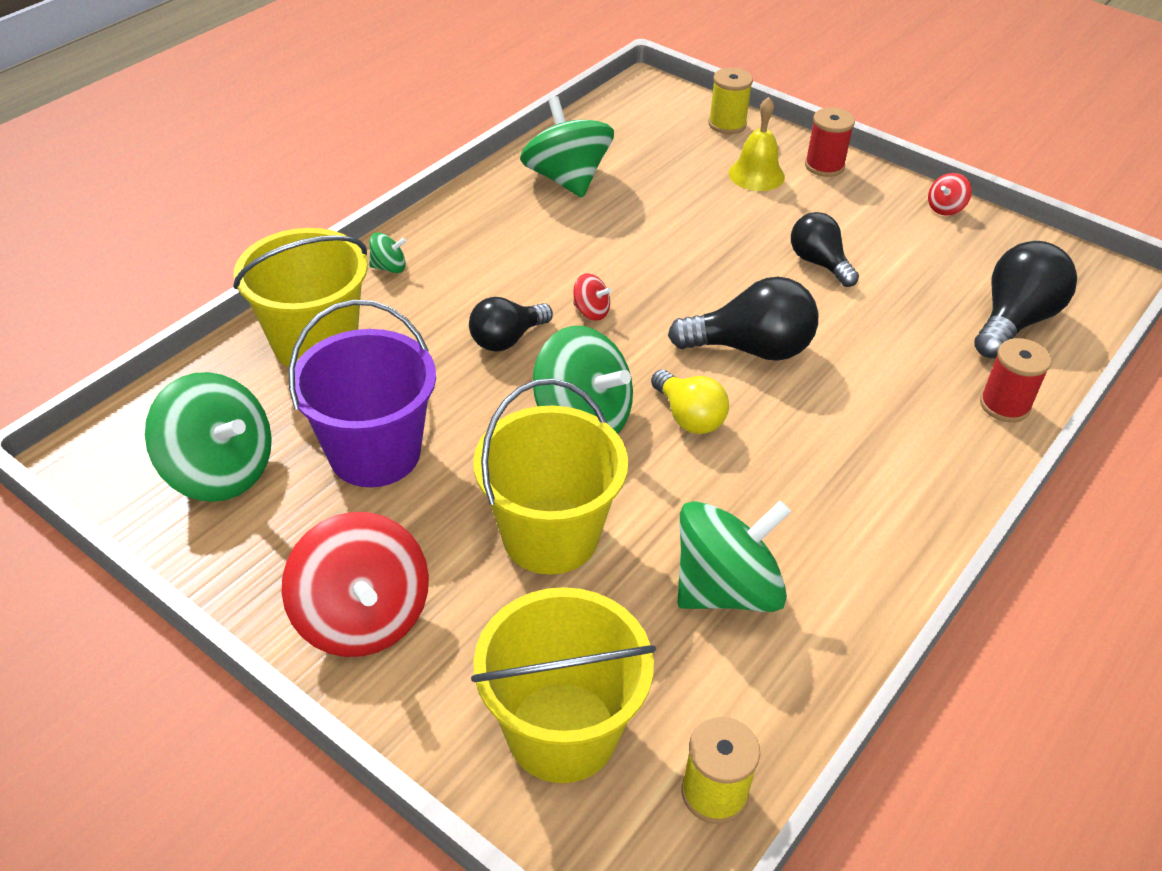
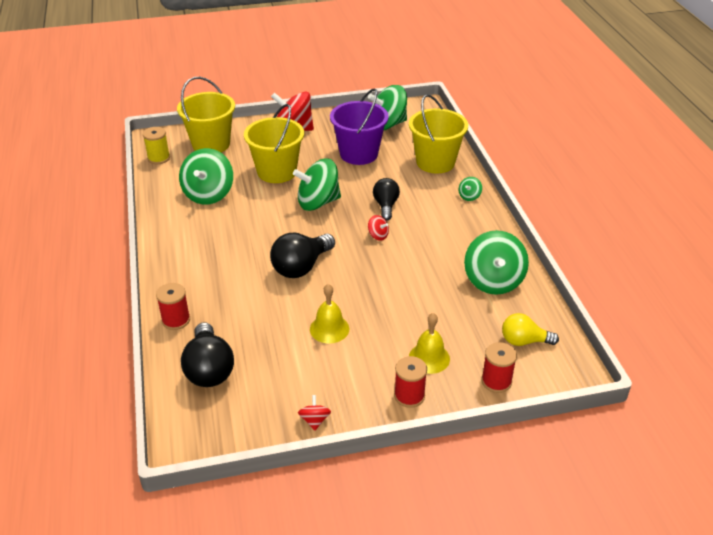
camera: 130 degrees right, 5 degrees down
green spinning top [520,96,614,198] -> green spinning top turned 75 degrees clockwise [464,230,529,295]
red spinning top [573,273,612,321] -> red spinning top turned 120 degrees counterclockwise [368,215,389,241]
yellow light bulb [651,370,729,434] -> yellow light bulb moved to [502,313,559,346]
yellow spool [708,68,753,134] -> red spool [481,342,517,393]
black light bulb [791,212,859,287] -> yellow bell [310,284,349,344]

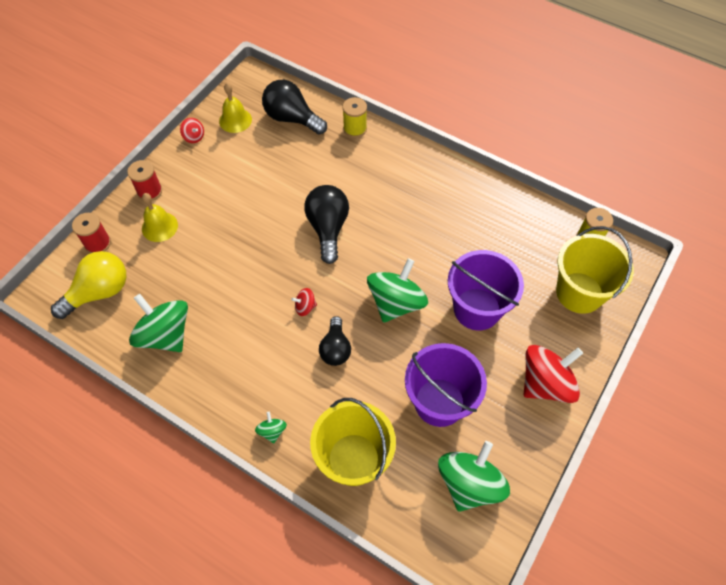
camera: 135 degrees right, 20 degrees up
red spool [156,283,190,330] -> yellow spool [343,97,367,138]
green spinning top [179,148,233,205] -> none
yellow bucket [244,104,304,183] -> purple bucket [448,250,524,330]
yellow bell [310,284,349,344] -> yellow bell moved to [219,83,252,133]
black light bulb [373,178,400,221] -> black light bulb turned 45 degrees clockwise [319,316,351,366]
yellow light bulb [502,313,559,346] -> yellow light bulb [51,251,127,319], size x1.52

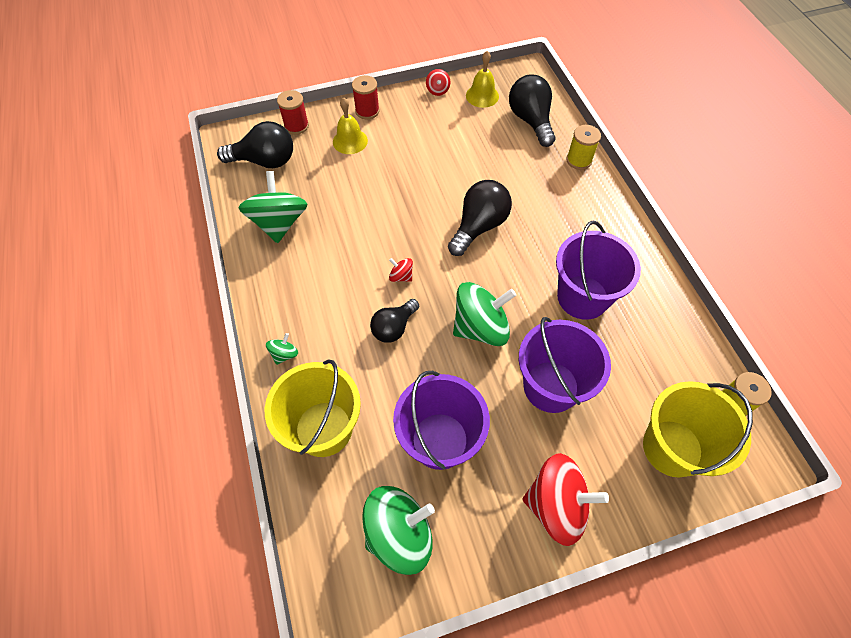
camera: 40 degrees right, 0 degrees up
yellow light bulb [51,251,127,319] -> black light bulb [217,121,293,168]
none -> purple bucket [556,221,641,320]

